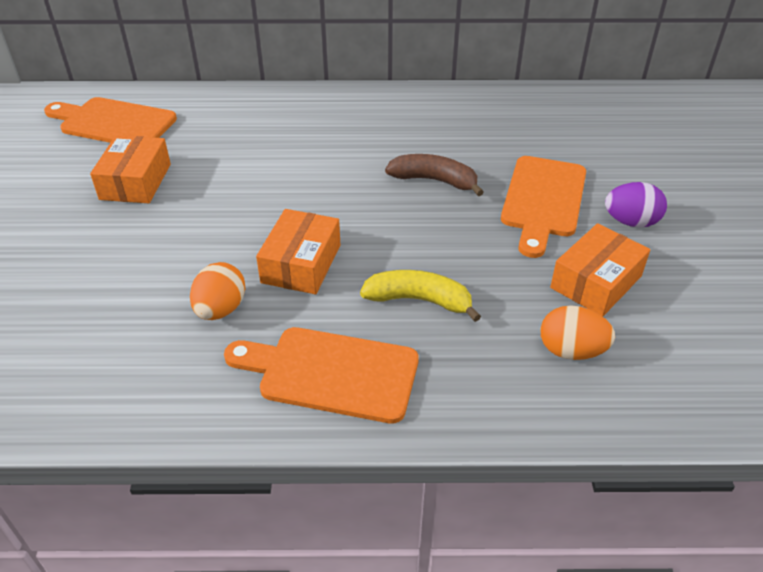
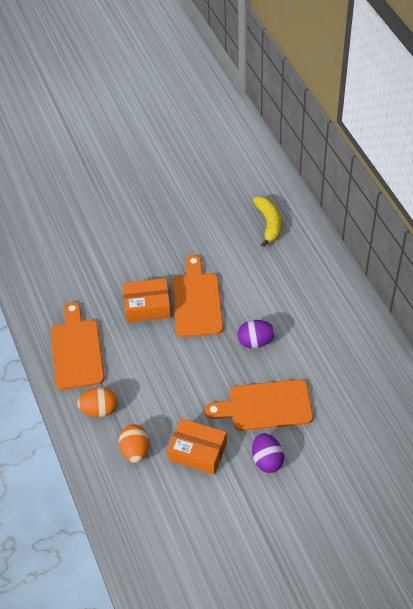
camera: 70 degrees right, 10 degrees up
orange cutting board [44,97,177,143] -> orange cutting board moved to [172,255,223,337]
orange box [90,135,171,203] -> none
orange egg [190,262,246,320] -> orange egg moved to [77,387,117,417]
yellow banana [360,270,481,322] -> yellow banana moved to [253,196,282,247]
brown banana [385,154,484,196] -> purple egg [238,320,276,348]

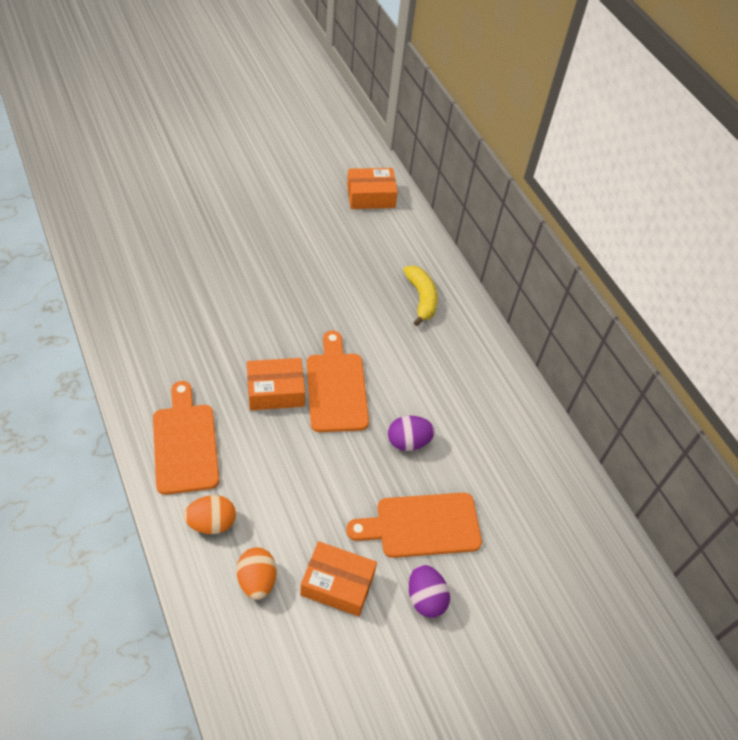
camera: 10 degrees left, 0 degrees up
none -> orange box [347,168,398,209]

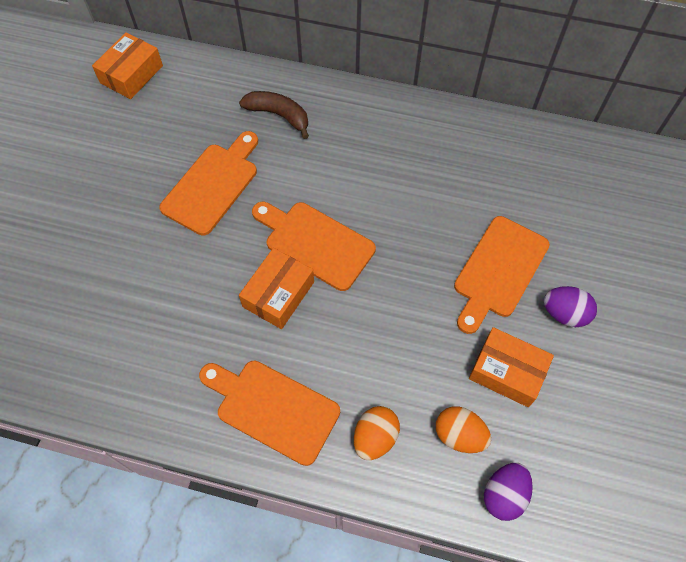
camera: 45 degrees left, 10 degrees up
orange box [300,541,377,616] -> orange box turned 60 degrees clockwise [469,327,554,407]
purple egg [388,416,435,451] -> purple egg moved to [484,463,533,521]
yellow banana [403,266,438,326] -> brown banana [239,91,309,139]
none -> orange cutting board [159,131,258,236]

